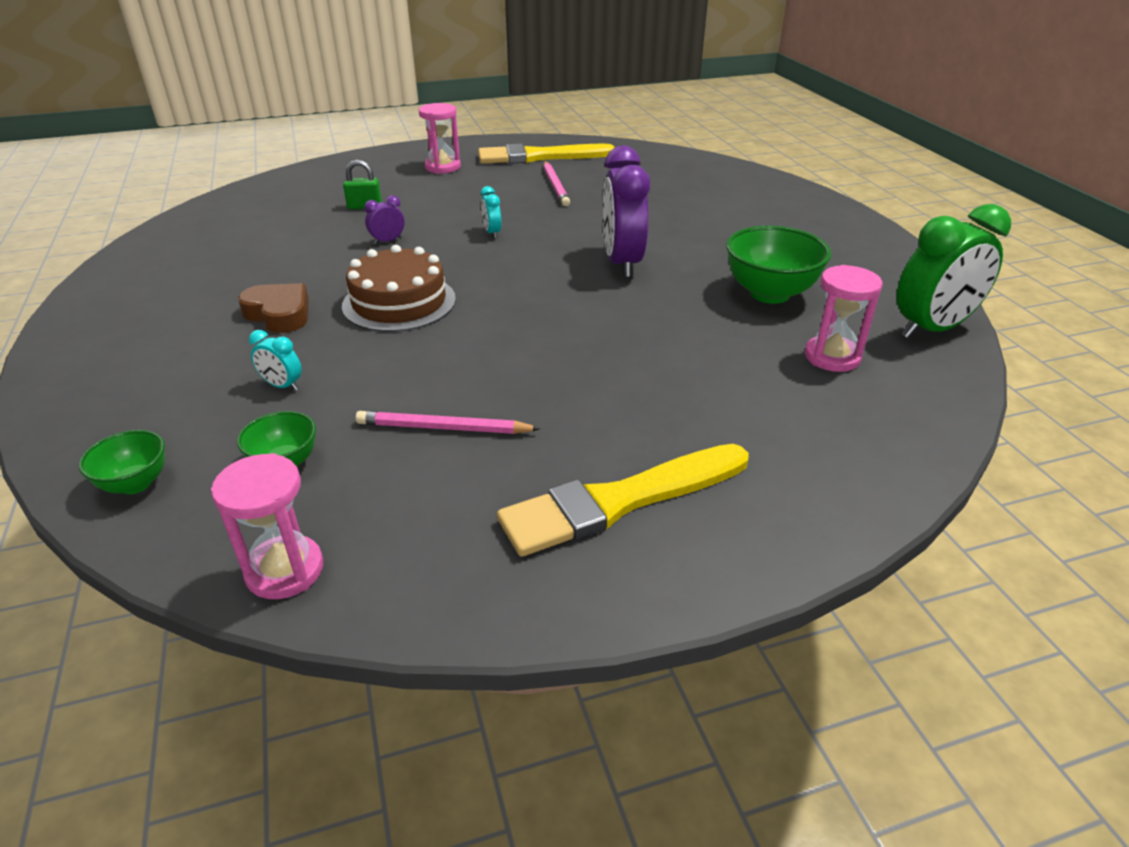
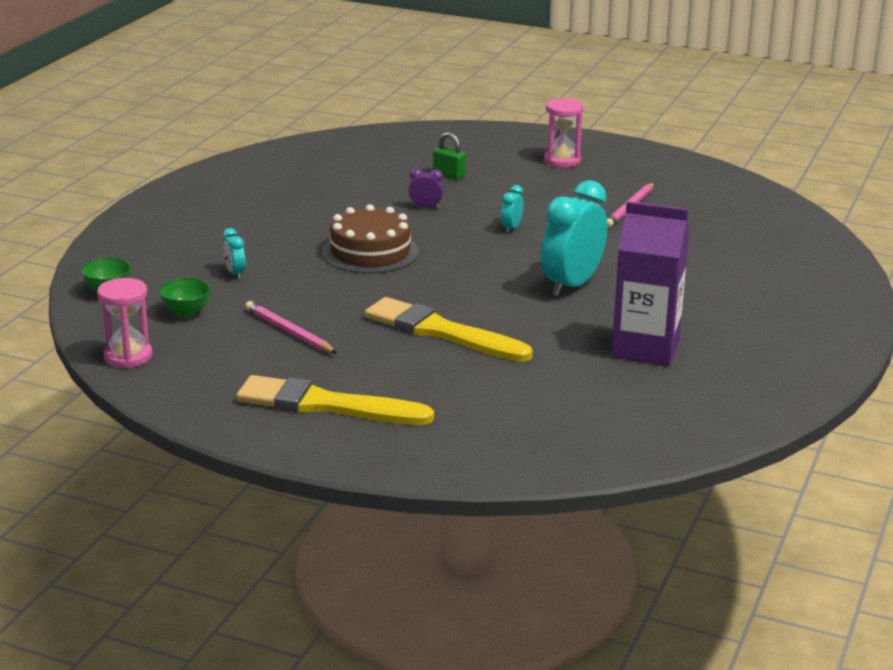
camera: 40 degrees right, 10 degrees down
brown heart [238,283,309,333] -> none
yellow brush [478,144,615,164] -> yellow brush moved to [365,297,533,362]
purple clock [602,146,650,277] -> turquoise clock [541,180,607,297]
green bowl [726,226,831,304] -> purple carton [612,201,689,366]
pink hourglass [805,265,883,372] -> none
green clock [897,204,1011,339] -> none

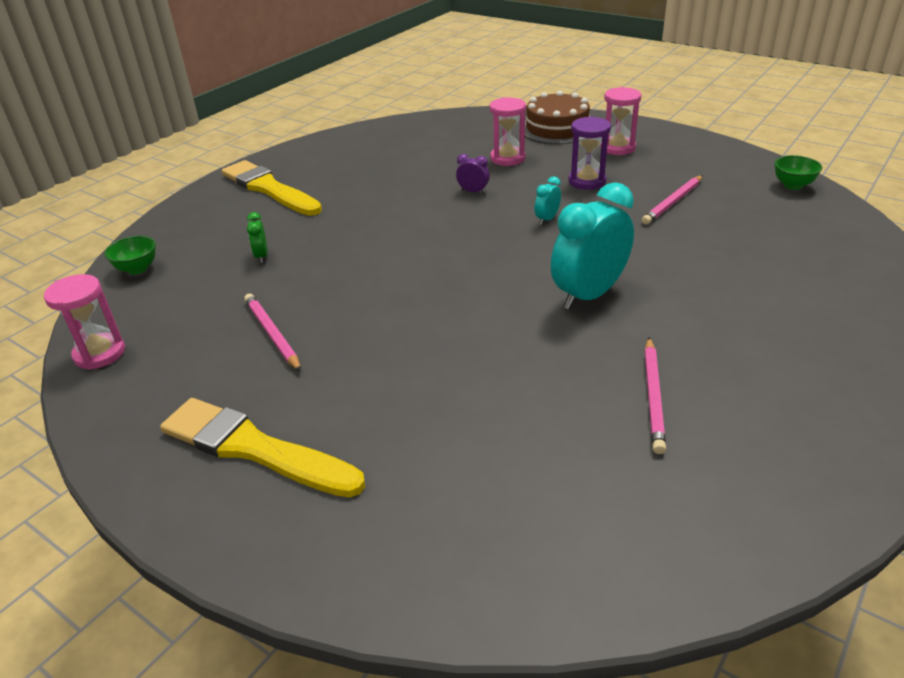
camera: 15 degrees right, 10 degrees up
green bowl [159,278,211,317] -> green bowl moved to [774,155,822,190]
turquoise clock [223,228,246,279] -> green clock [247,212,268,263]
brown cake [323,204,419,274] -> brown cake moved to [525,91,590,144]
yellow brush [365,297,533,362] -> yellow brush moved to [222,160,322,216]
green padlock [433,132,466,180] -> pink hourglass [490,97,526,166]
purple carton [612,201,689,366] -> pink pencil [644,338,666,454]
none -> purple hourglass [568,116,611,190]

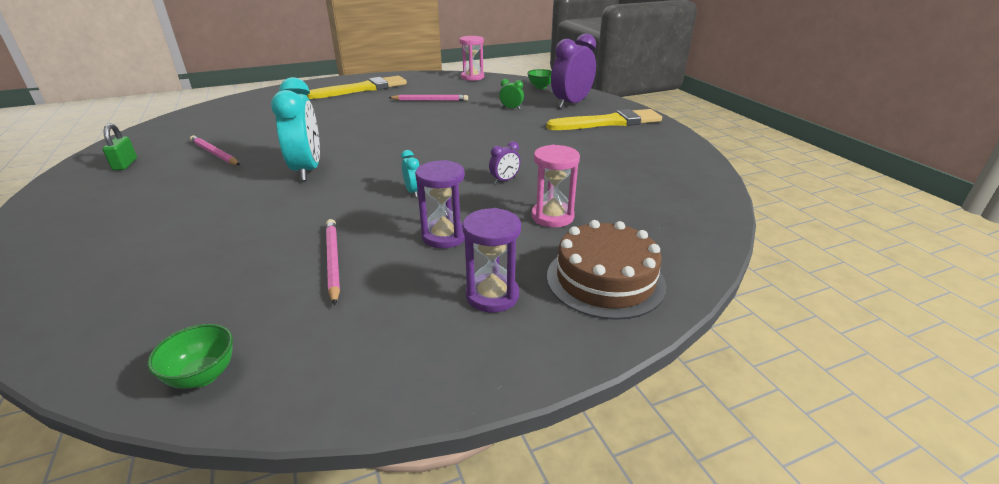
camera: 120 degrees right, 5 degrees down
pink hourglass [600,87,642,155] -> purple hourglass [463,208,521,313]
none -> green padlock [103,123,137,170]
none -> purple clock [551,34,596,108]

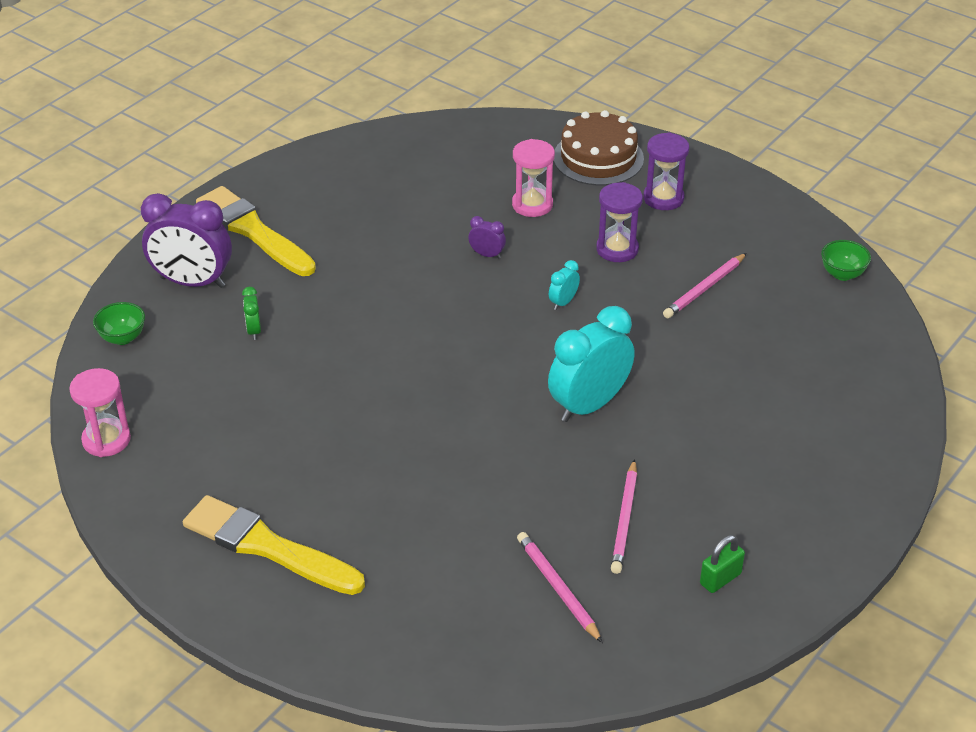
camera: 120 degrees left, 10 degrees up
pink pencil [388,95,468,101] -> pink pencil moved to [517,532,603,643]

